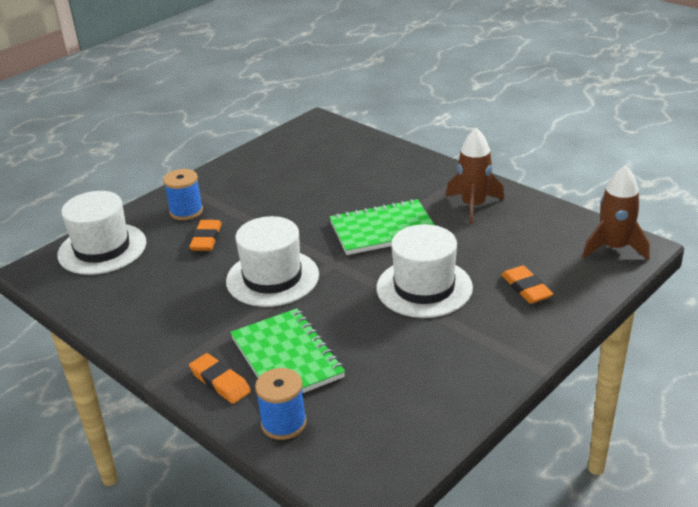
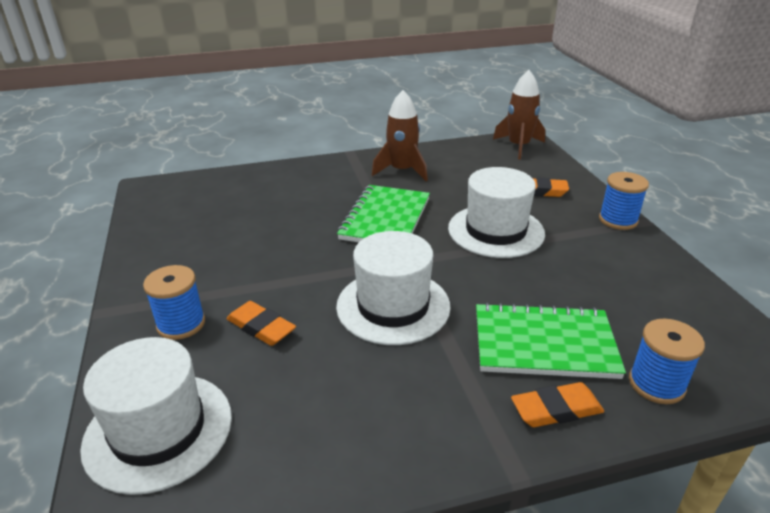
camera: 60 degrees left, 0 degrees up
none -> blue spool [599,172,649,230]

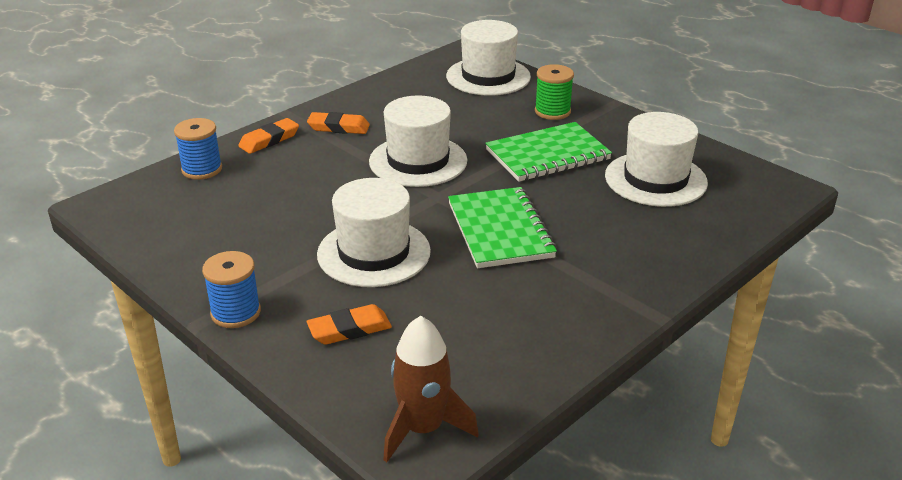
camera: 150 degrees right, 0 degrees up
blue spool [143,265,205,340] -> green spool [535,64,574,120]
orange eraser [227,301,296,346] -> orange eraser moved to [307,112,370,134]
brown rocket [372,90,428,181] -> none
green notebook [476,303,626,379] -> green notebook moved to [485,122,612,182]
none -> white hat [605,112,708,207]

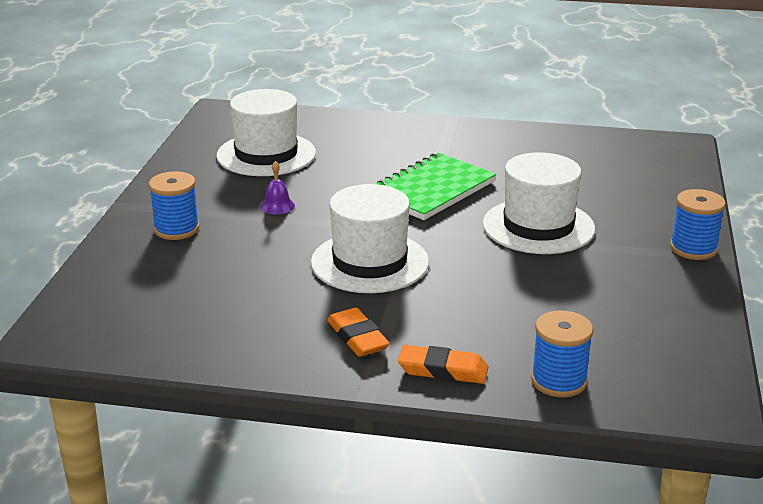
camera: 125 degrees left, 5 degrees down
orange eraser [306,304,392,345] -> none
brown rocket [383,316,479,462] -> none
white hat [446,20,531,95] -> none
green notebook [485,122,612,182] -> purple bell [260,161,295,215]
green spool [535,64,574,120] -> blue spool [149,171,200,240]

